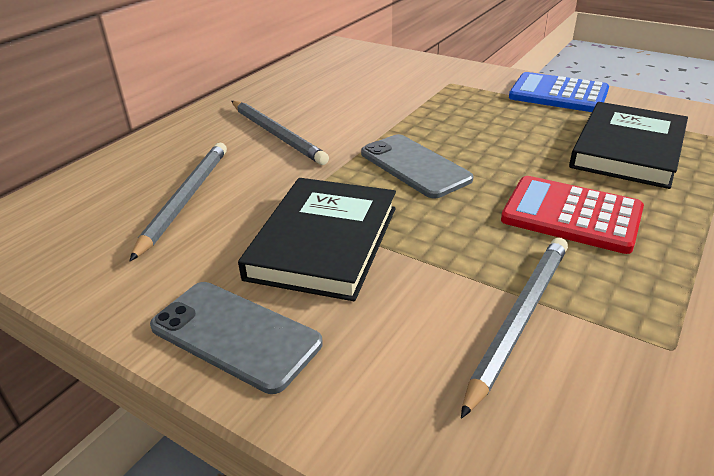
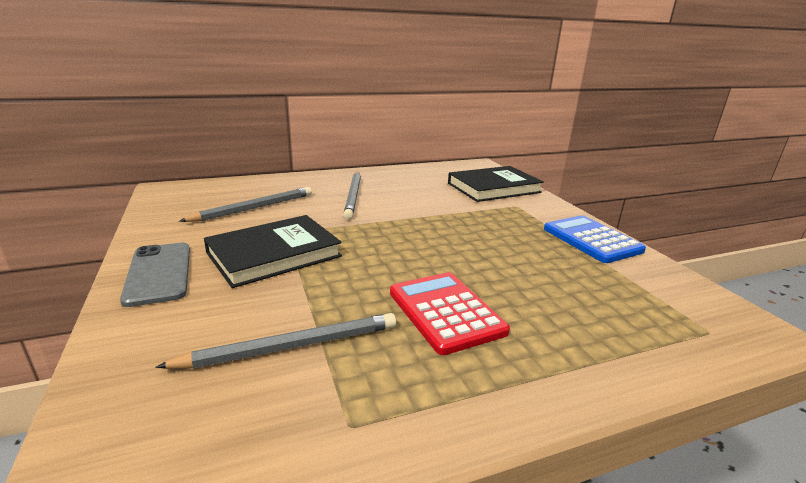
camera: 35 degrees right, 10 degrees down
grey phone [361,134,474,198] -> none
black book [569,102,688,189] -> black book moved to [448,166,544,202]

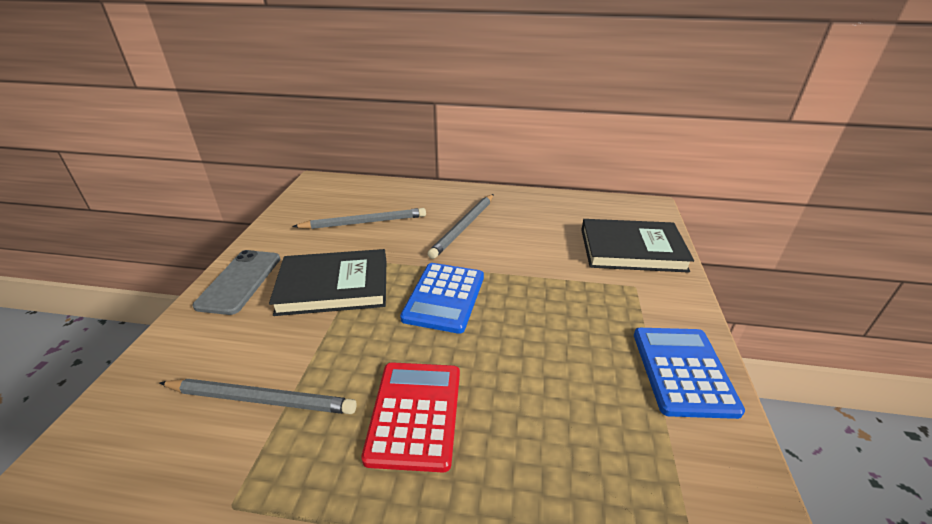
camera: 30 degrees right, 10 degrees up
none -> blue calculator [400,263,484,334]

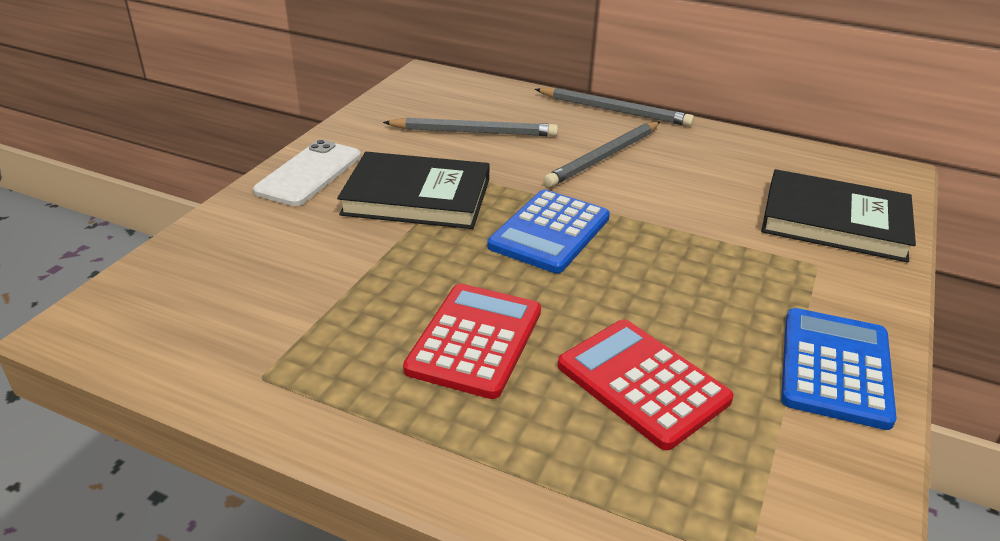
camera: 15 degrees right, 0 degrees up
grey pencil [160,379,357,414] -> grey pencil moved to [535,88,694,126]
grey phone [193,250,280,315] -> white phone [253,140,361,206]
none -> red calculator [558,319,734,450]

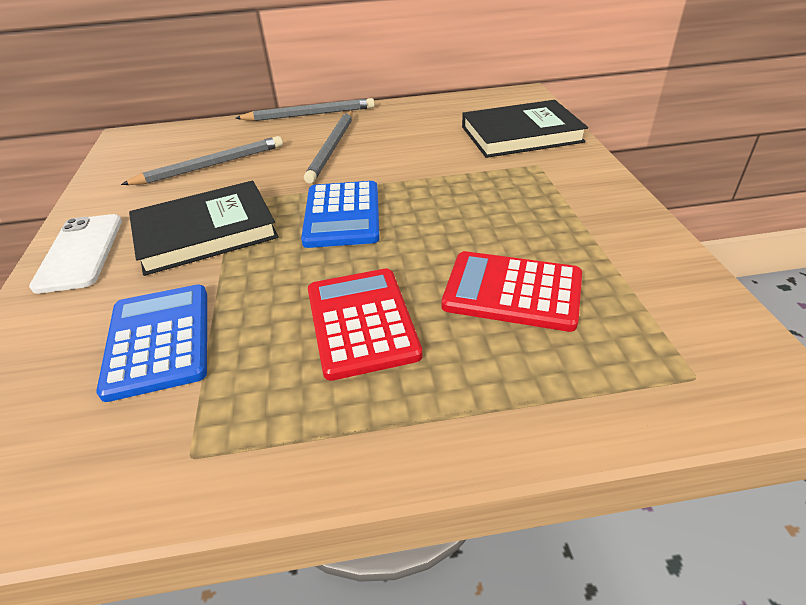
camera: 30 degrees left, 5 degrees up
blue calculator [781,308,897,430] -> blue calculator moved to [96,285,207,402]

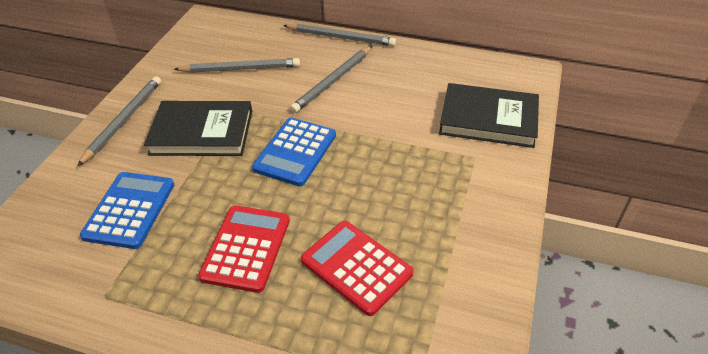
camera: 25 degrees right, 5 degrees up
white phone [29,214,122,294] -> grey pencil [77,76,161,166]

